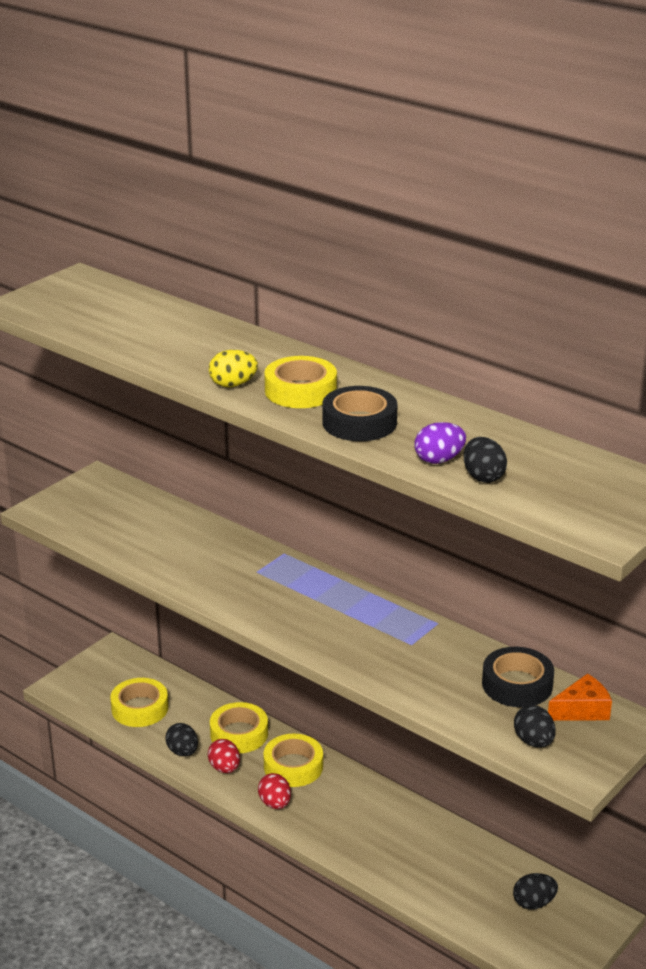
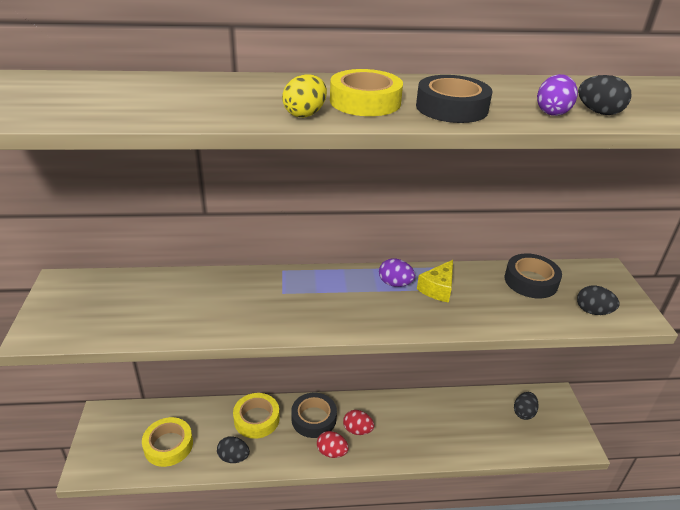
camera: 45 degrees left, 5 degrees up
red egg [208,739,240,773] -> red egg moved to [343,410,374,435]
yellow tape [263,734,323,787] -> black tape [291,393,337,438]
orange cheese [548,674,612,721] -> none
none -> purple egg [379,258,415,287]
none -> yellow cheese [417,260,453,303]

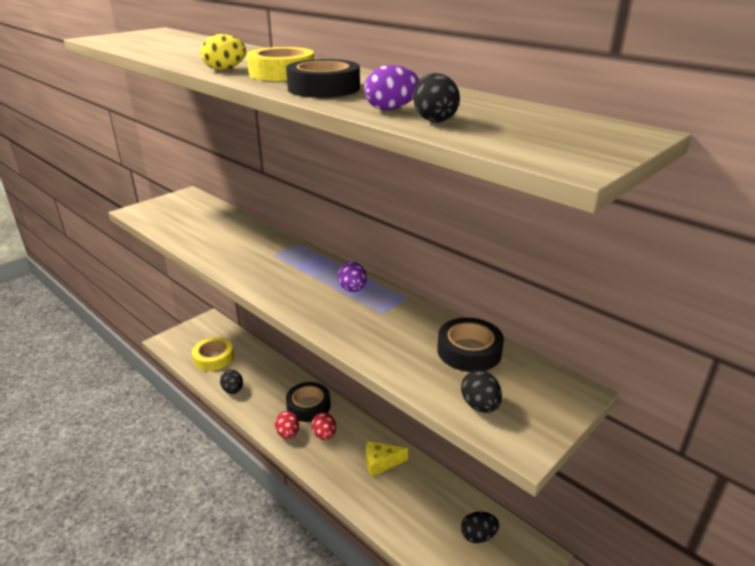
camera: 50 degrees right, 5 degrees down
yellow tape [233,393,280,439] -> none
yellow cheese [417,260,453,303] -> yellow cheese moved to [366,441,408,477]

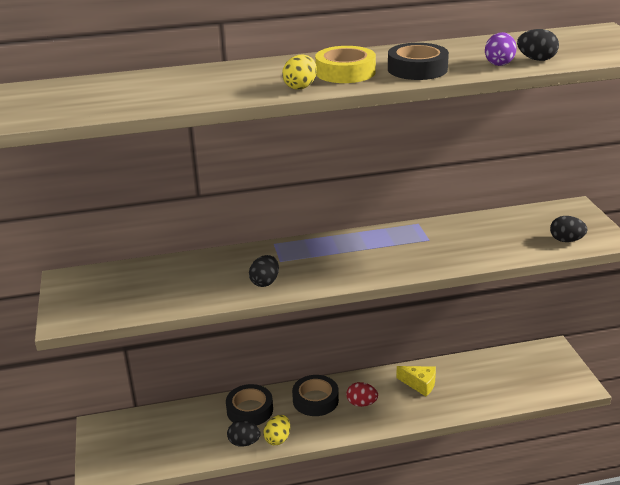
camera: 55 degrees left, 0 degrees up
yellow tape [192,337,234,371] -> none
red egg [275,411,299,439] -> none
purple egg [338,262,367,292] -> none
yellow cheese [366,441,408,477] -> yellow cheese turned 90 degrees counterclockwise [396,366,436,396]
black tape [437,318,504,372] -> black tape moved to [226,384,273,426]
black egg [461,512,499,543] -> black egg moved to [249,255,279,287]
none -> yellow egg [263,415,290,445]

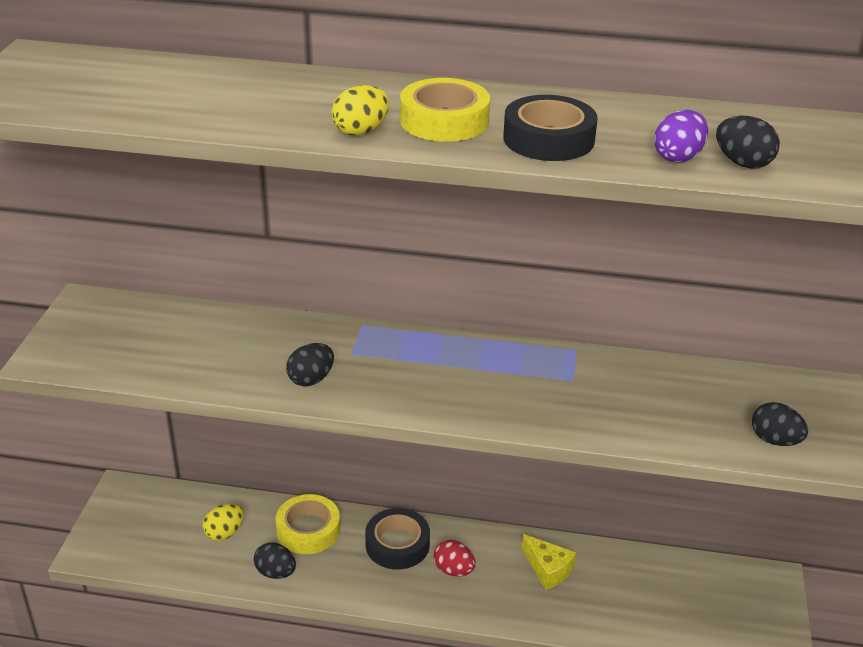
camera: 20 degrees right, 5 degrees up
black tape [226,384,273,426] -> yellow tape [275,494,340,554]
yellow egg [263,415,290,445] -> yellow egg moved to [202,504,244,541]

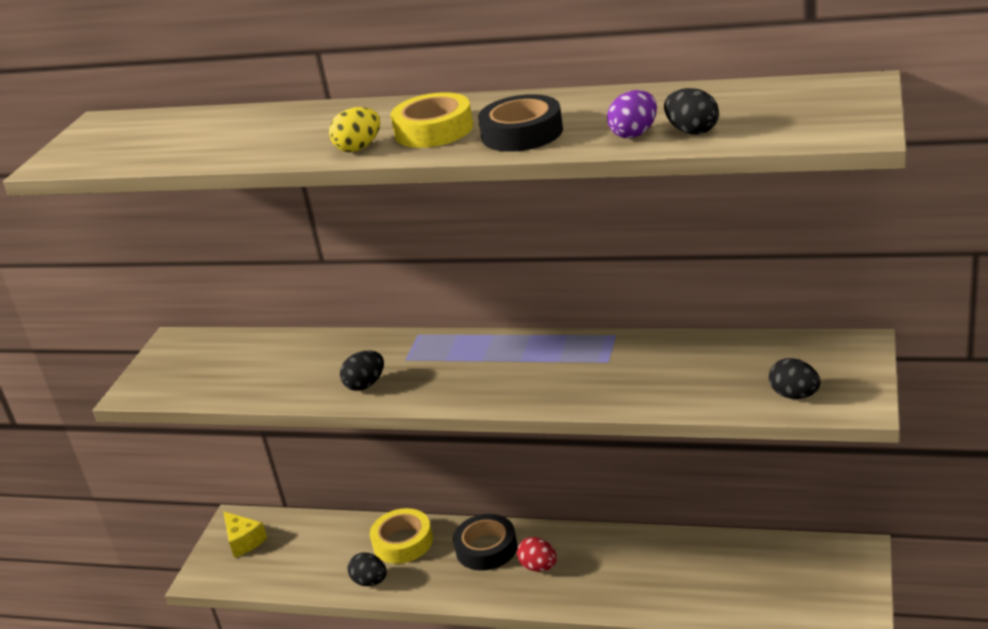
camera: 10 degrees right, 5 degrees down
yellow egg [202,504,244,541] -> none
yellow cheese [522,534,576,590] -> yellow cheese moved to [223,511,267,558]

